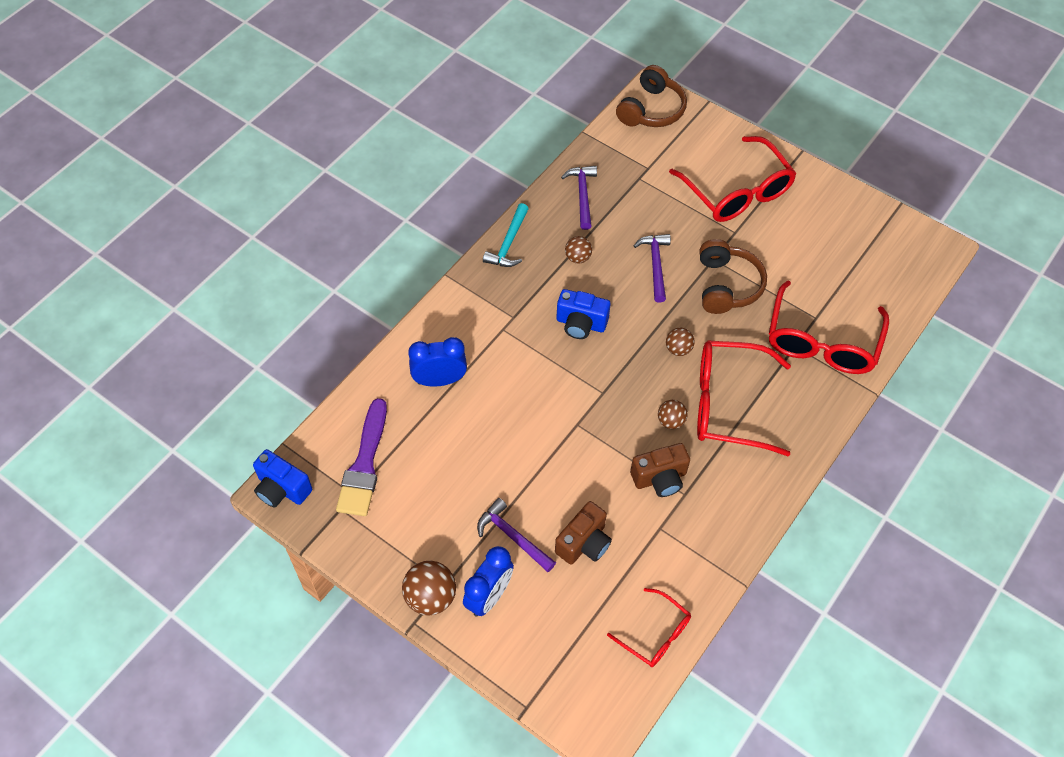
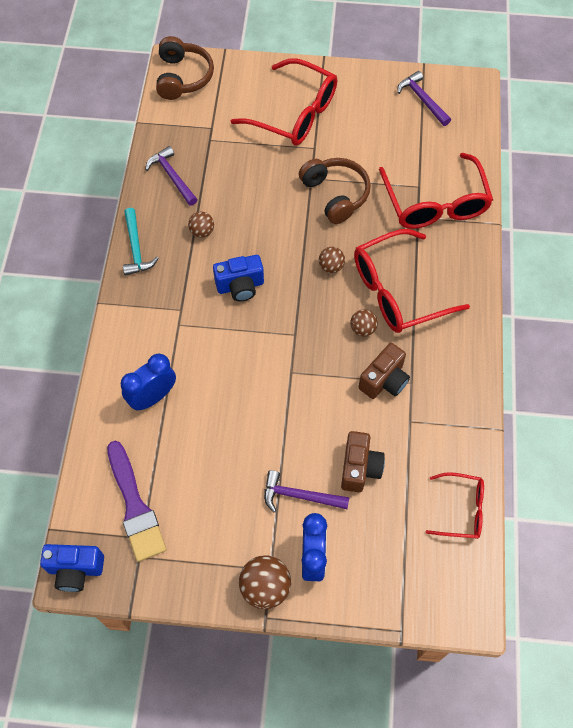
camera: 30 degrees left, 5 degrees up
purple hammer [634,234,671,302] -> purple hammer moved to [398,71,451,126]

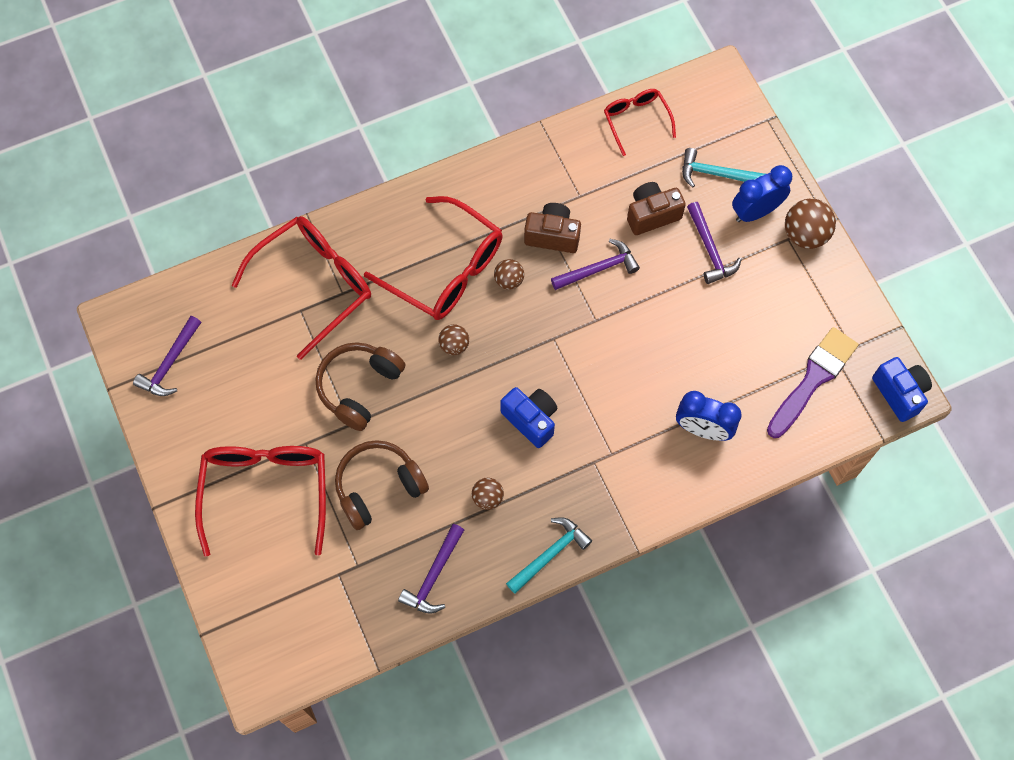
camera: 120 degrees left, 5 degrees up
brown headphones [156,36,214,100] -> brown headphones moved to [335,440,429,530]
none -> purple hammer [551,239,640,290]
none -> turquoise hammer [682,148,765,188]

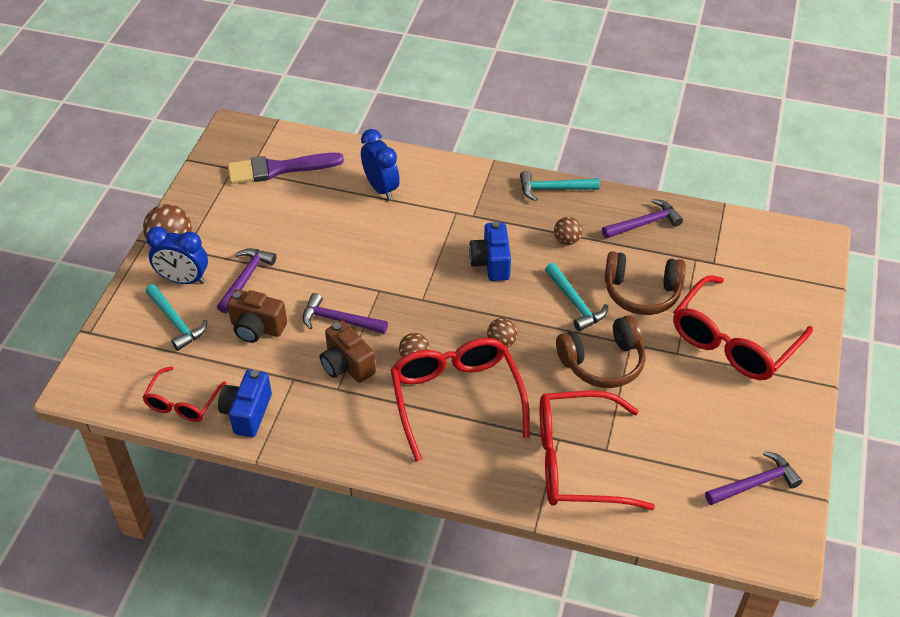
camera: 140 degrees left, 20 degrees down
blue camera [872,357,932,422] -> blue camera moved to [218,370,272,437]
none -> turquoise hammer [545,263,608,331]

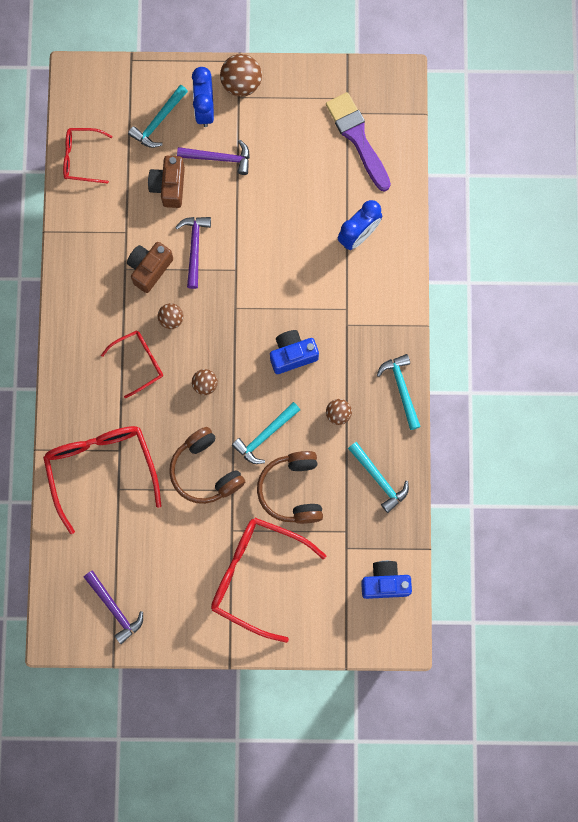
camera: 75 degrees right, 30 degrees up
blue camera [218,370,272,437] -> blue camera moved to [361,561,412,599]
red glasses [391,338,530,462] -> red glasses [101,330,163,398], size x0.55
purple hammer [602,199,683,239] -> turquoise hammer [348,442,409,513]

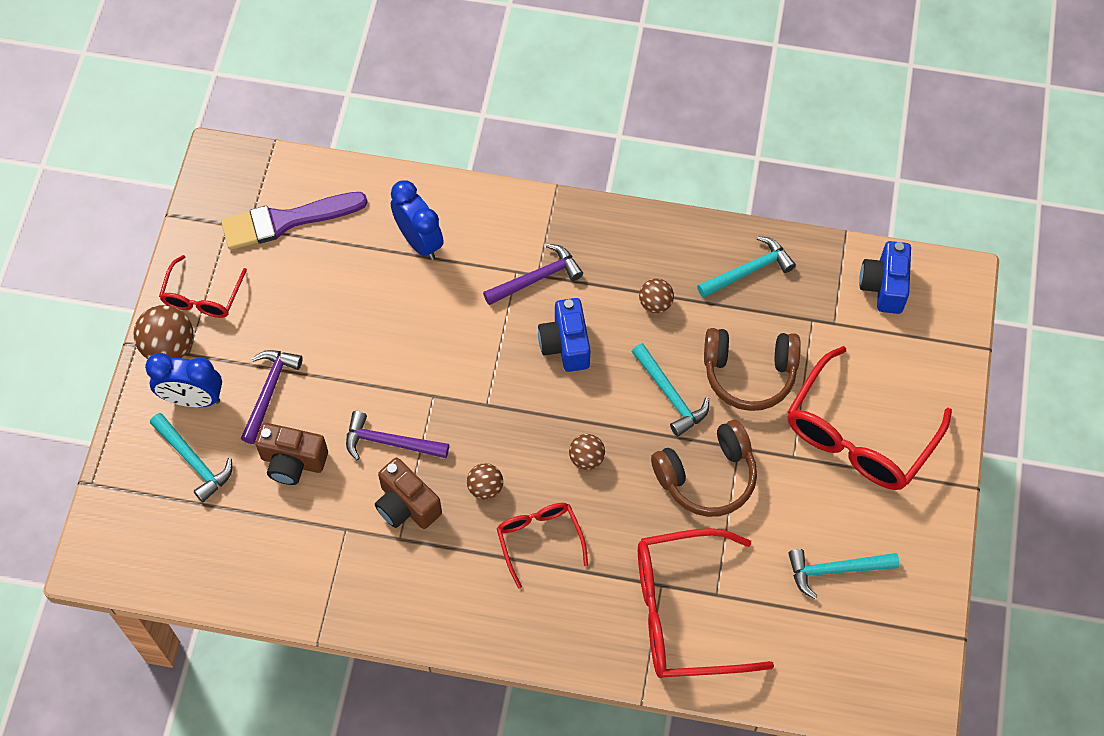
camera: 80 degrees left, 15 degrees down
red glasses [63,128,113,183] -> red glasses moved to [159,255,247,318]
purple hammer [84,570,143,644] -> purple hammer moved to [483,244,583,305]
turquoise hammer [377,354,421,430] -> turquoise hammer moved to [788,549,900,599]

